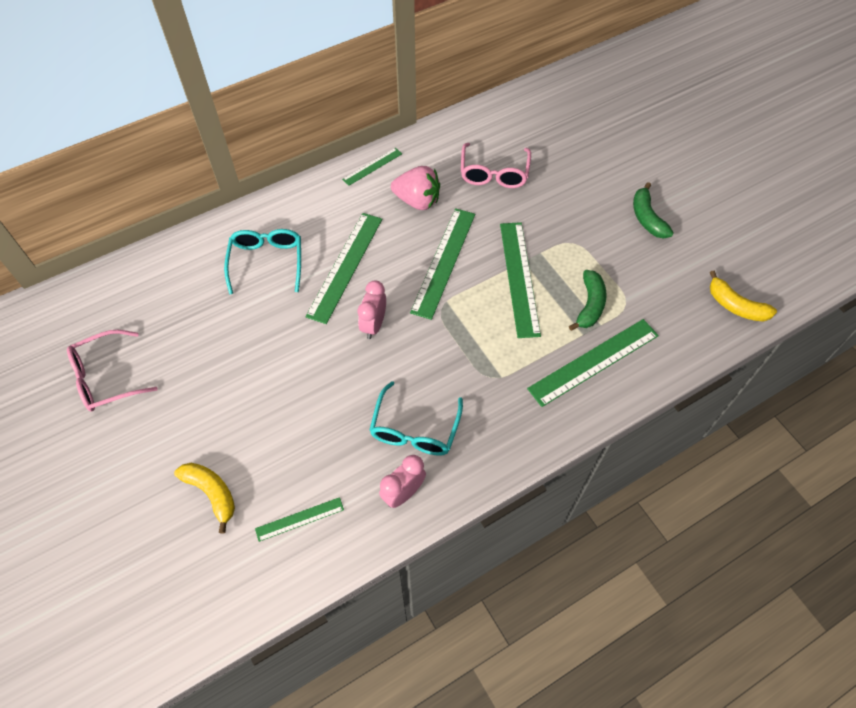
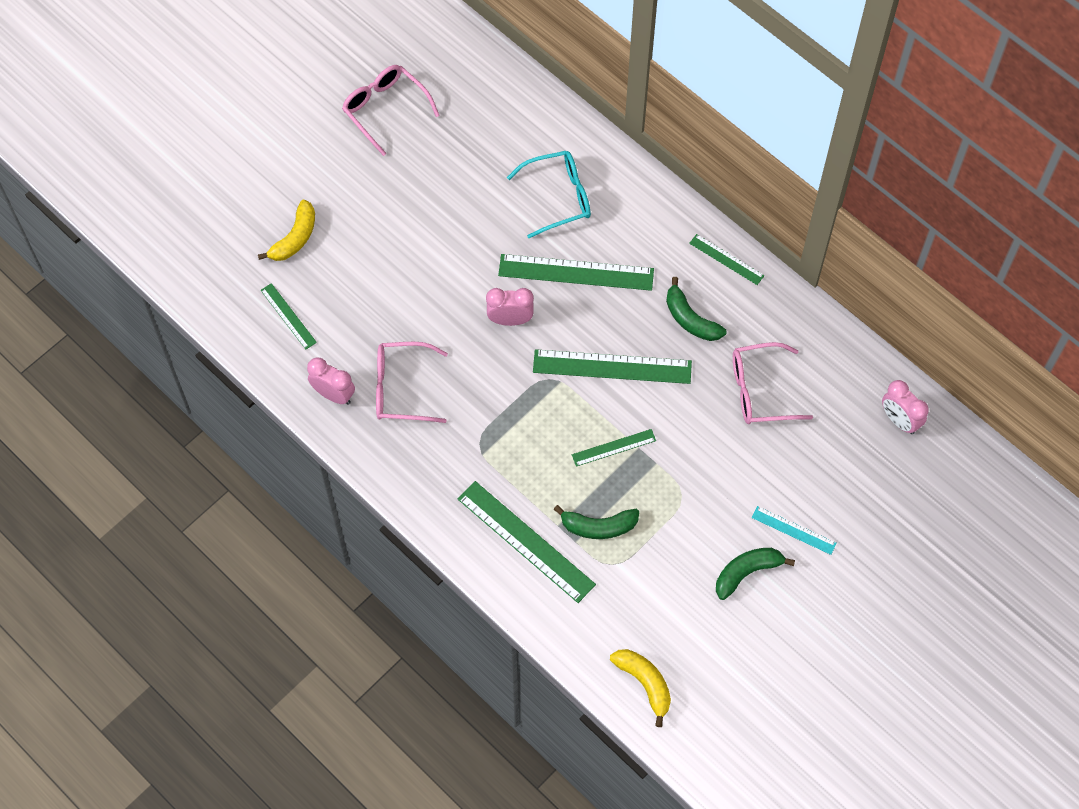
camera: 75 degrees right, 5 degrees up
turquoise glasses [369,381,463,456] -> pink glasses [376,342,448,423]
pink strawberry [391,166,440,210] -> green banana [666,277,726,341]
green ruler [500,222,541,338] -> green ruler [572,429,656,467], size x0.53
yellow banana [710,270,777,322] -> yellow banana turned 120 degrees clockwise [610,649,671,727]
none -> turquoise ruler [752,506,837,555]
none -> pink clock [882,380,929,434]

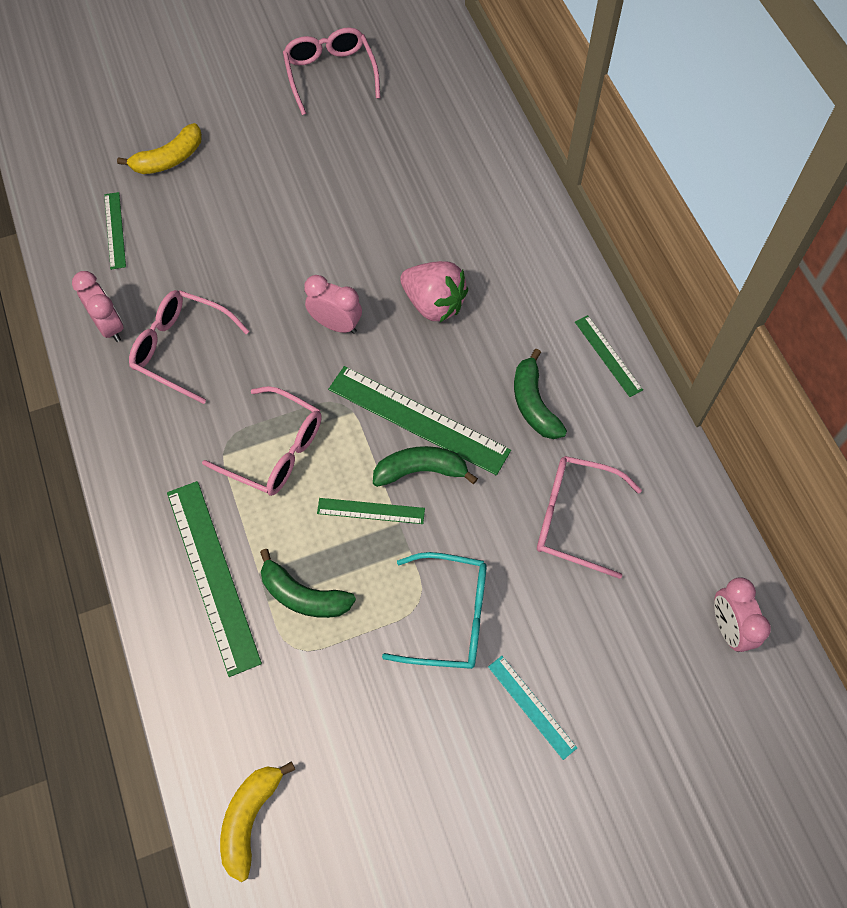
camera: 25 degrees right, 0 degrees up
green ruler [498,254,654,291] -> pink strawberry [400,261,468,322]
turquoise glasses [507,151,591,238] -> turquoise glasses moved to [382,552,487,669]
yellow banana [610,649,671,727] -> yellow banana turned 150 degrees counterclockwise [220,761,295,882]
green banana [716,548,795,600] -> green banana moved to [373,446,478,487]
none -> pink glasses [202,386,322,496]

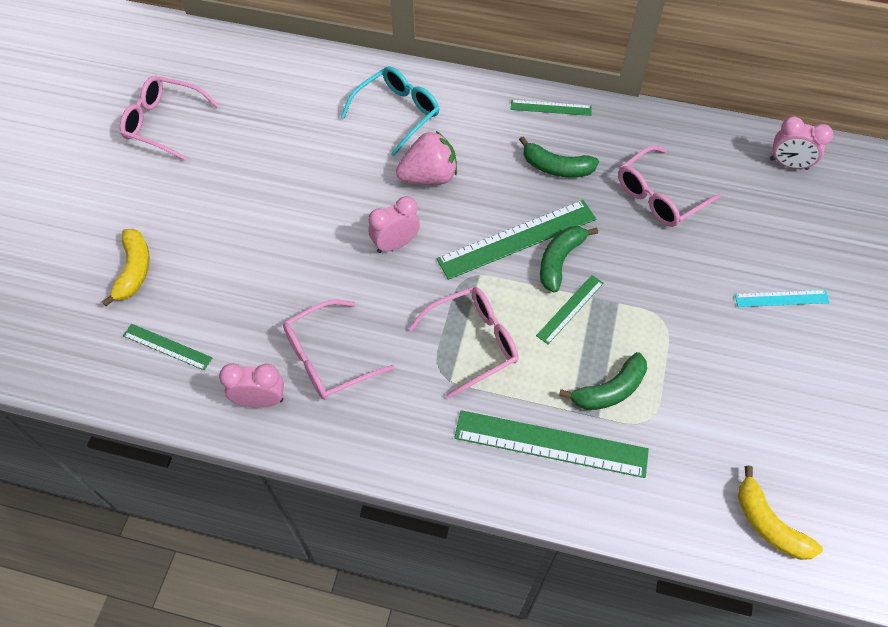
camera: 55 degrees left, 5 degrees down
turquoise glasses [382,552,487,669] -> turquoise glasses moved to [341,66,439,156]

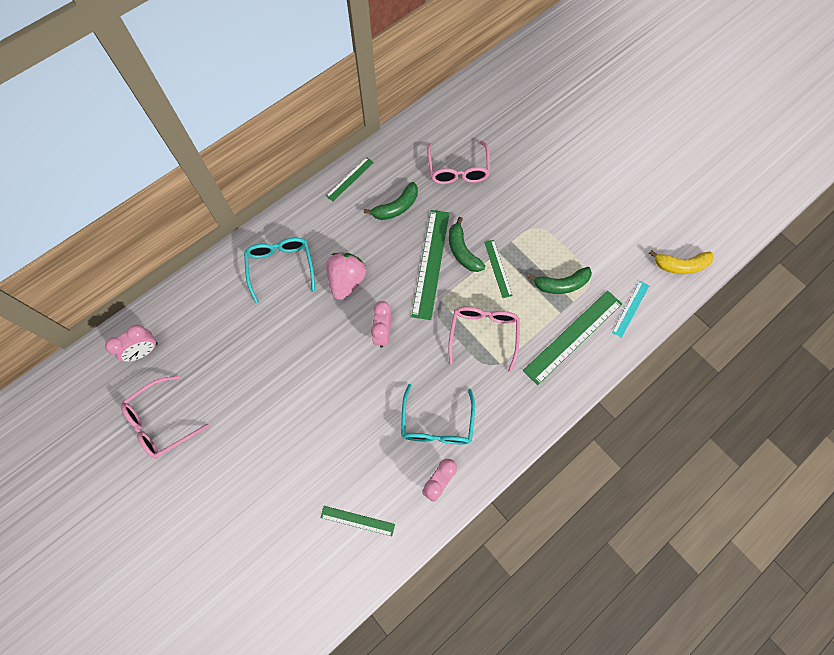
camera: 55 degrees left, 10 degrees up
yellow banana [102,229,150,306] -> none
green ruler [123,324,212,370] -> green ruler turned 45 degrees clockwise [320,506,395,536]
pink glasses [283,299,394,400] -> turquoise glasses [401,384,475,445]
green banana [559,352,647,410] -> green banana turned 75 degrees clockwise [528,267,592,294]
turquoise ruler [735,290,830,307] -> turquoise ruler moved to [612,281,649,338]
pink clock [770,117,833,170] -> pink clock moved to [105,325,158,362]

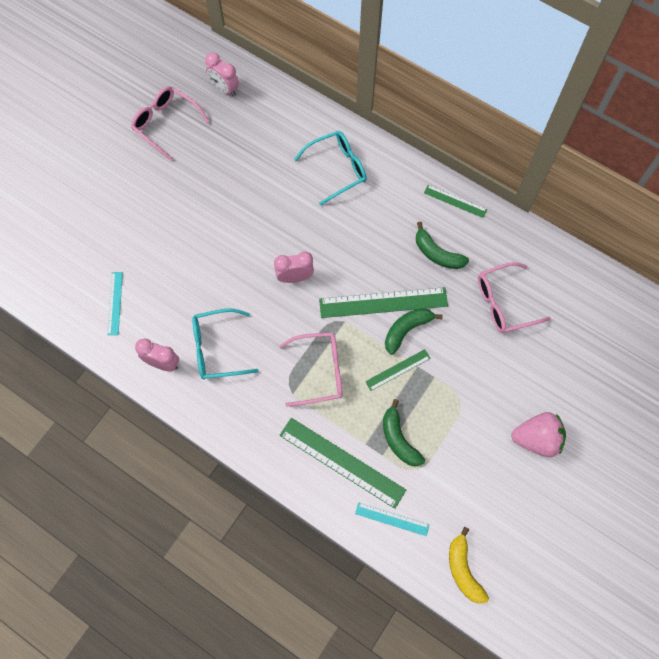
camera: 75 degrees right, 0 degrees up
green ruler [320,506,395,536] -> turquoise ruler [107,272,123,335]
pink strawberry [326,253,366,300] -> pink strawberry moved to [511,412,566,457]

